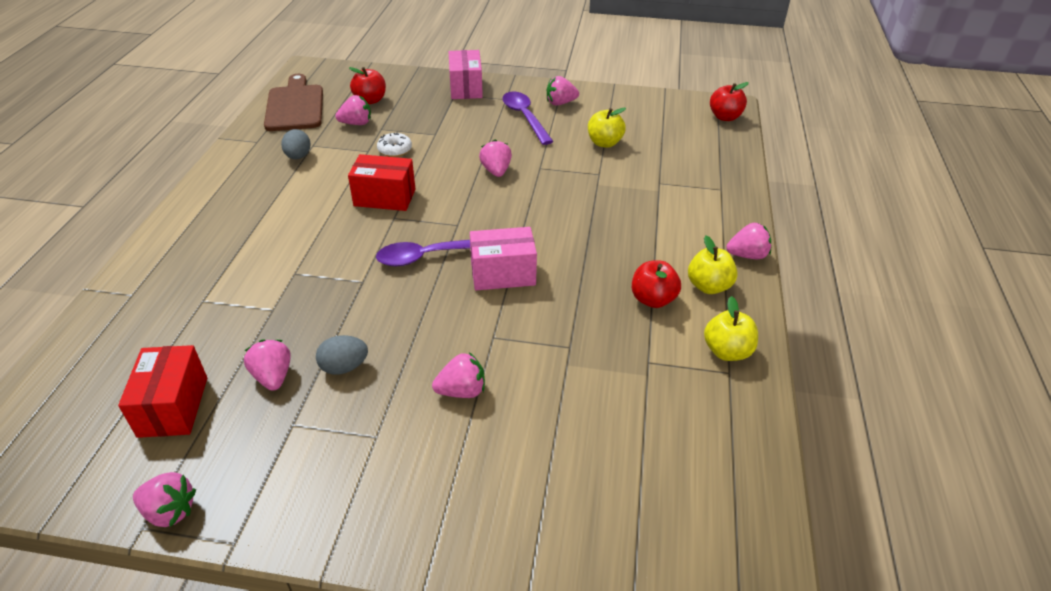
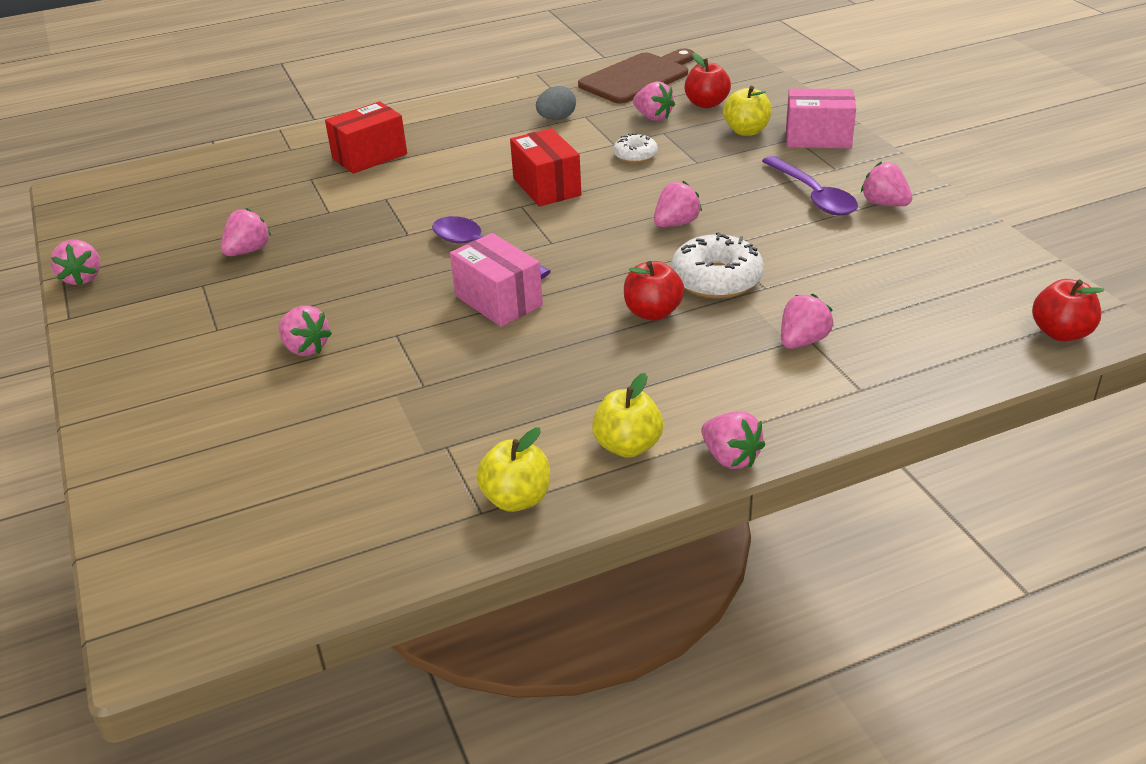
camera: 60 degrees right, 5 degrees down
red box [118,345,207,438] -> red box moved to [325,101,407,174]
grey egg [316,335,368,375] -> none
pink box [449,50,483,99] -> pink box turned 45 degrees clockwise [786,89,856,148]
purple spoon [503,91,554,145] -> purple spoon turned 120 degrees clockwise [762,156,858,216]
yellow apple [588,107,626,148] -> yellow apple moved to [723,86,772,136]
red apple [632,261,681,308] -> red apple moved to [624,261,684,321]
none -> white donut [671,232,764,299]
none -> pink strawberry [781,294,834,349]

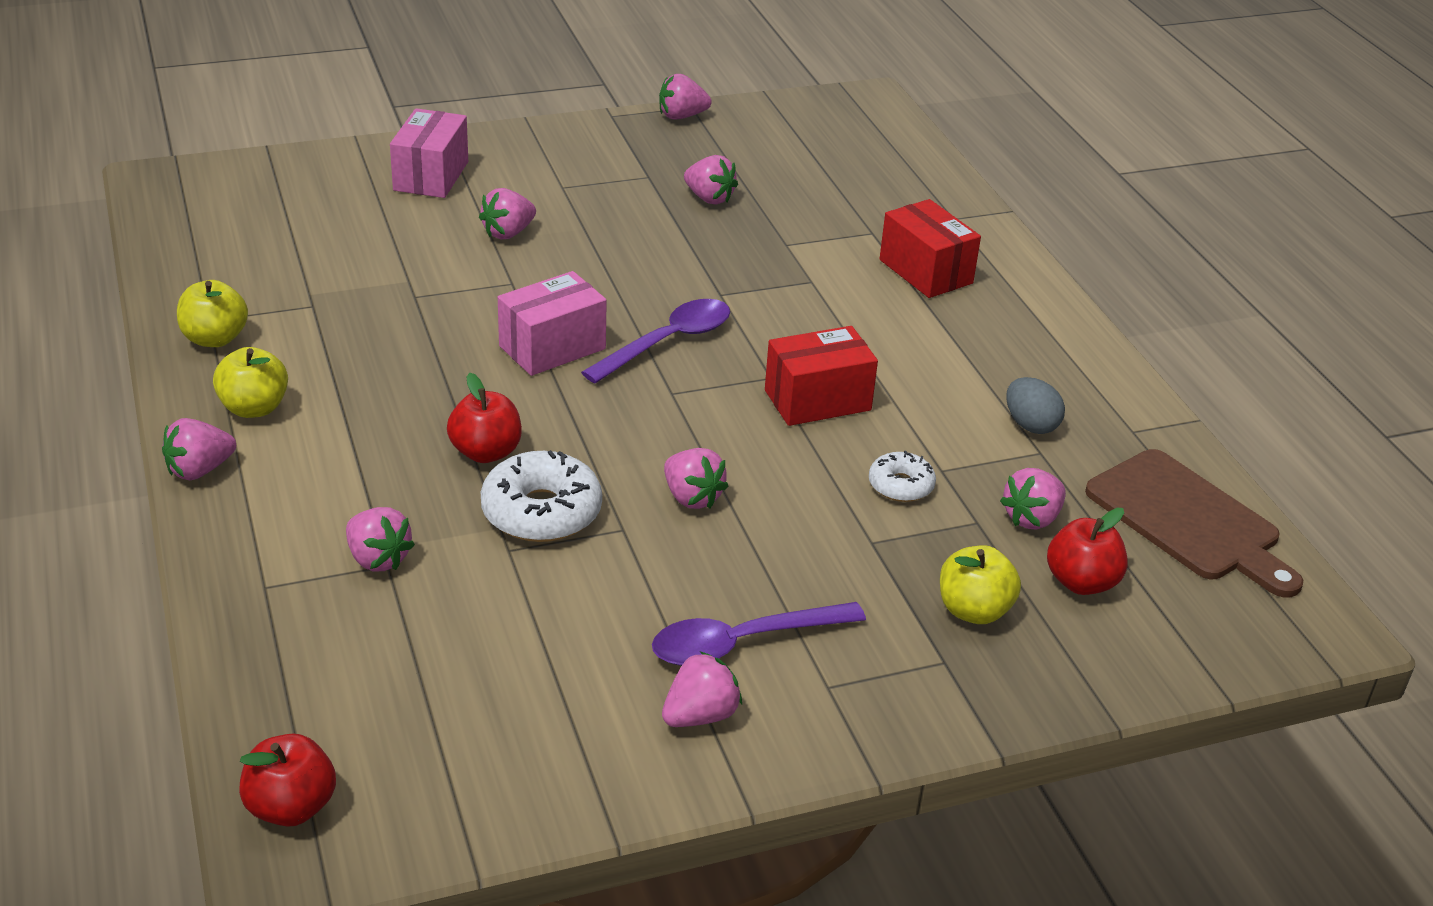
camera: 90 degrees right, 0 degrees up
pink box [786,89,856,148] -> pink box moved to [390,108,468,198]

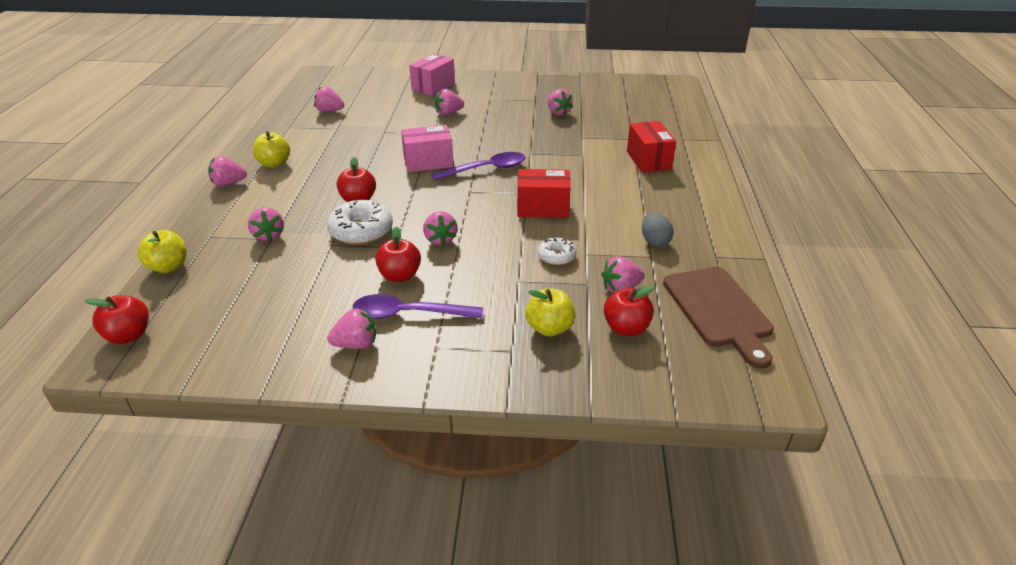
camera: 25 degrees right, 0 degrees up
yellow apple [177,280,248,347] -> yellow apple moved to [138,230,187,273]
pink strawberry [659,74,712,119] -> pink strawberry moved to [314,86,344,112]
none -> red apple [375,226,421,282]

